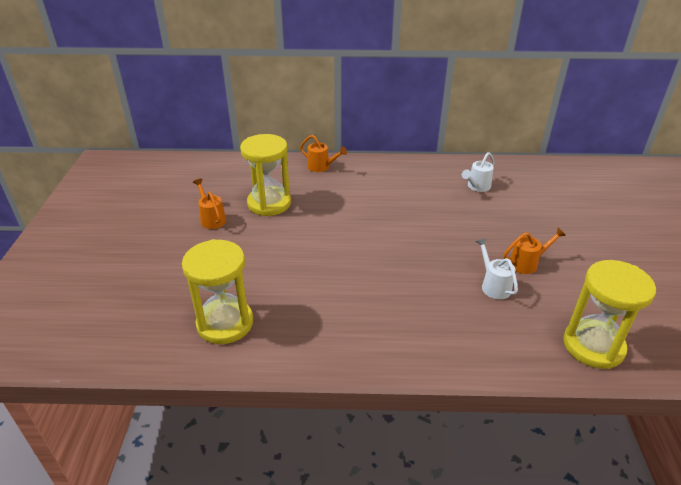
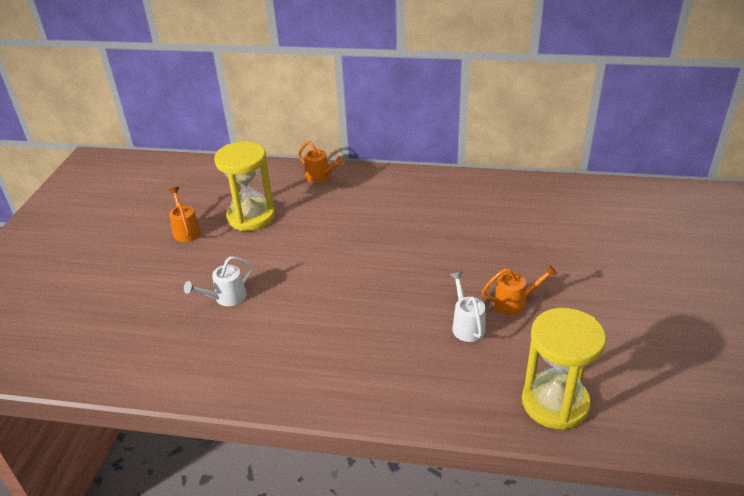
camera: 10 degrees right, 0 degrees up
yellow hourglass [182,239,253,344] -> none
white watering can [462,152,494,192] -> white watering can moved to [184,256,253,306]

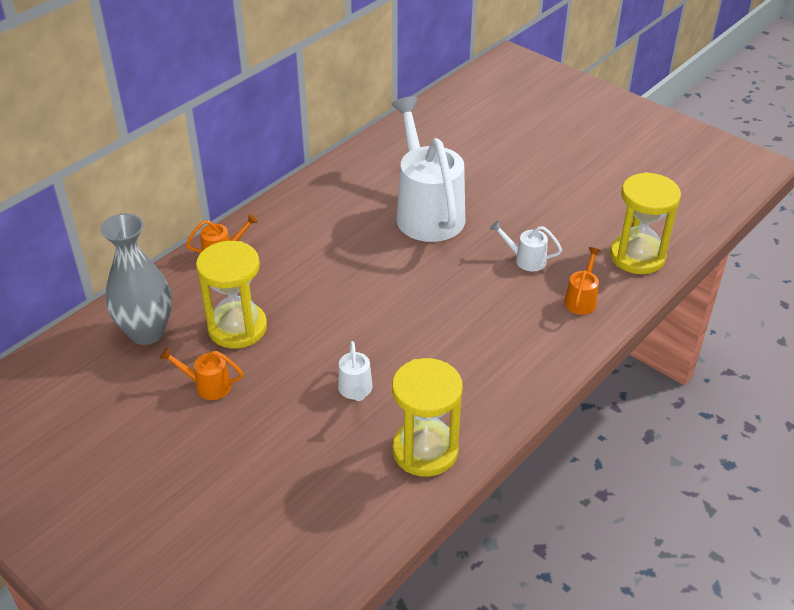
camera: 60 degrees left, 5 degrees up
orange watering can [482,264,557,315] -> orange watering can moved to [564,247,601,315]
none -> grey vase [100,213,172,345]
none -> white watering can [391,96,465,242]
none -> yellow hourglass [392,358,463,477]

